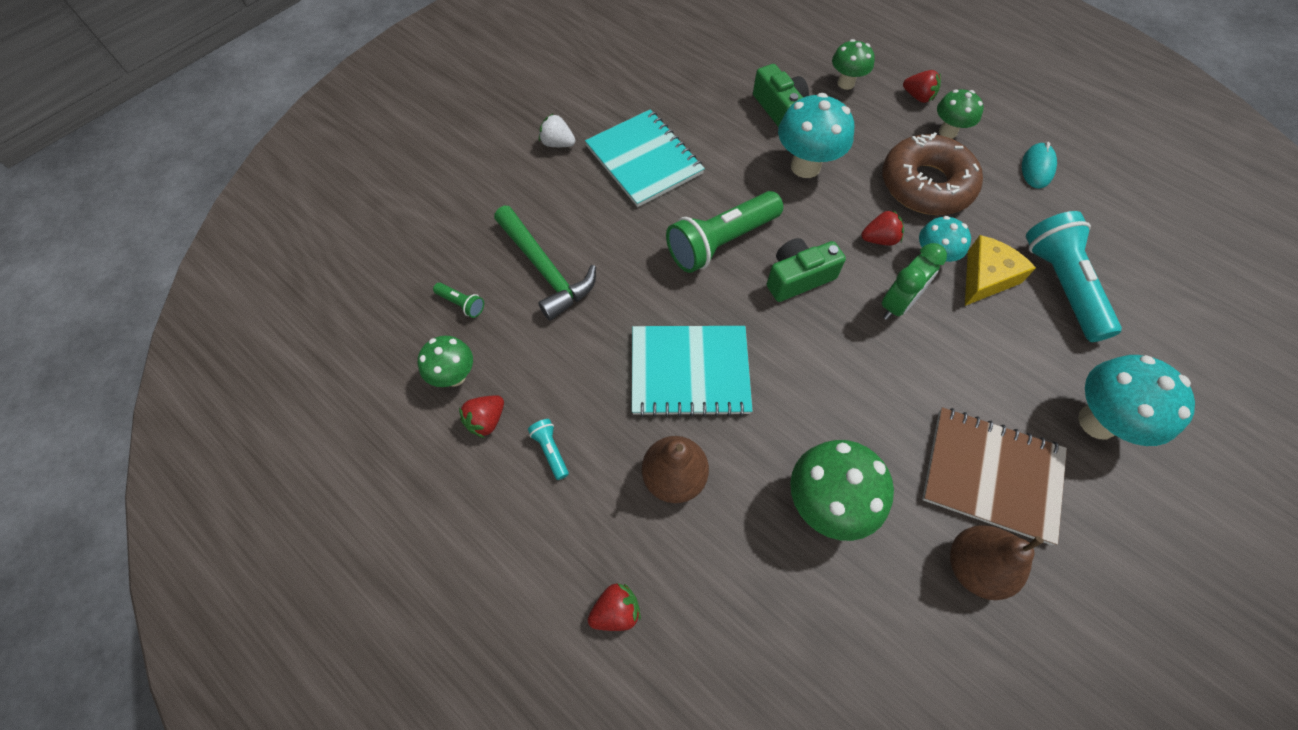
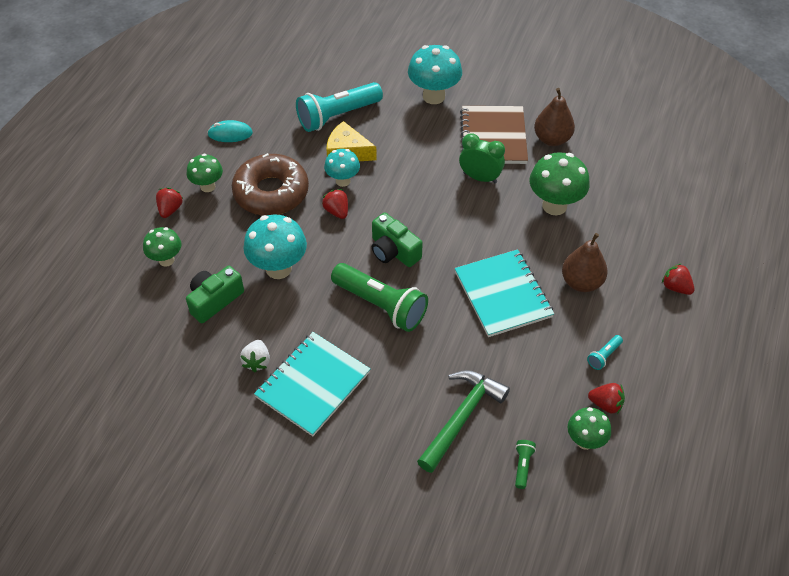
camera: 110 degrees left, 10 degrees down
white strawberry [539,114,575,147] -> white strawberry moved to [240,340,270,372]
green clock [881,243,947,320] -> green clock moved to [459,133,505,183]

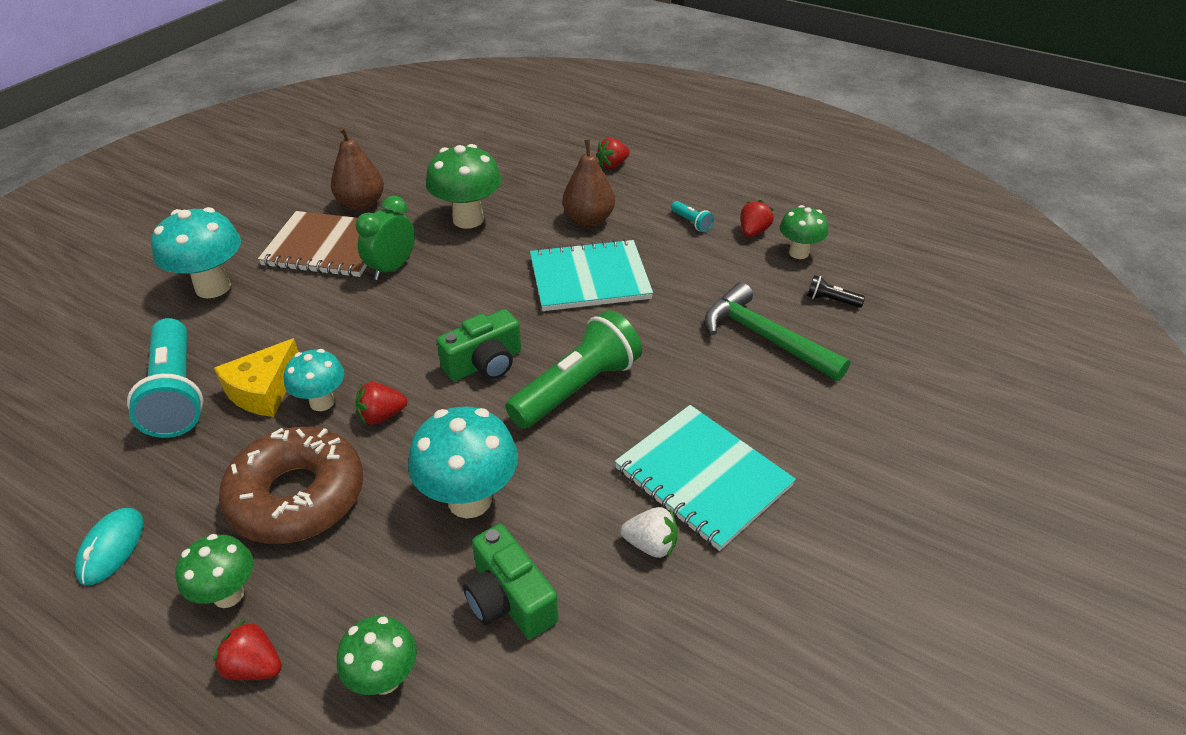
camera: 80 degrees left, 10 degrees down
green flashlight [515,440,536,489] -> black flashlight [807,275,865,308]

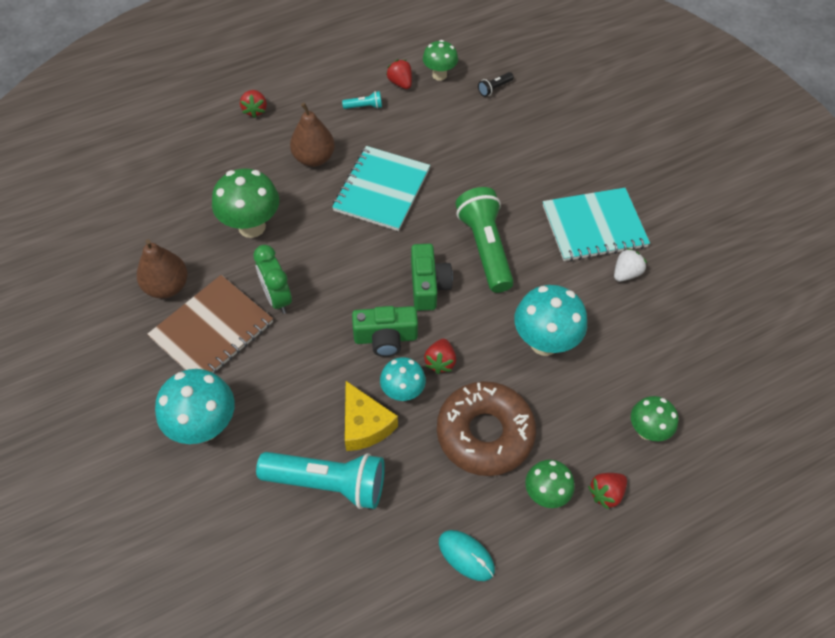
camera: 60 degrees left, 15 degrees up
green camera [463,524,558,639] -> green camera moved to [352,306,418,357]
green hammer [705,282,850,381] -> none

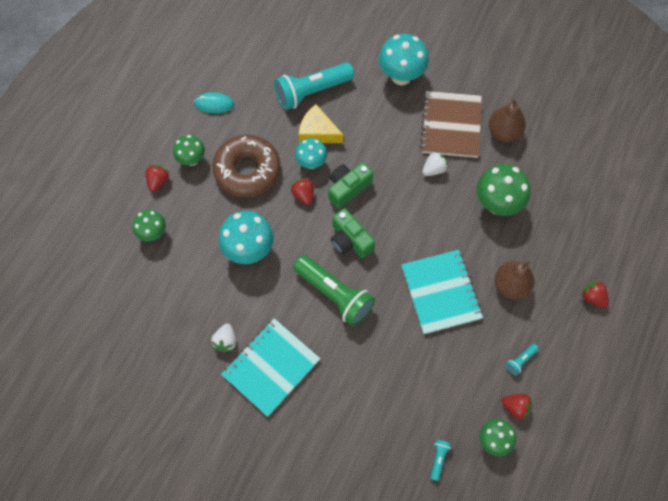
camera: 145 degrees right, 10 degrees up
green clock [253,245,292,314] -> white strawberry [422,151,448,176]
black flashlight [478,72,514,97] -> turquoise flashlight [430,440,451,481]

